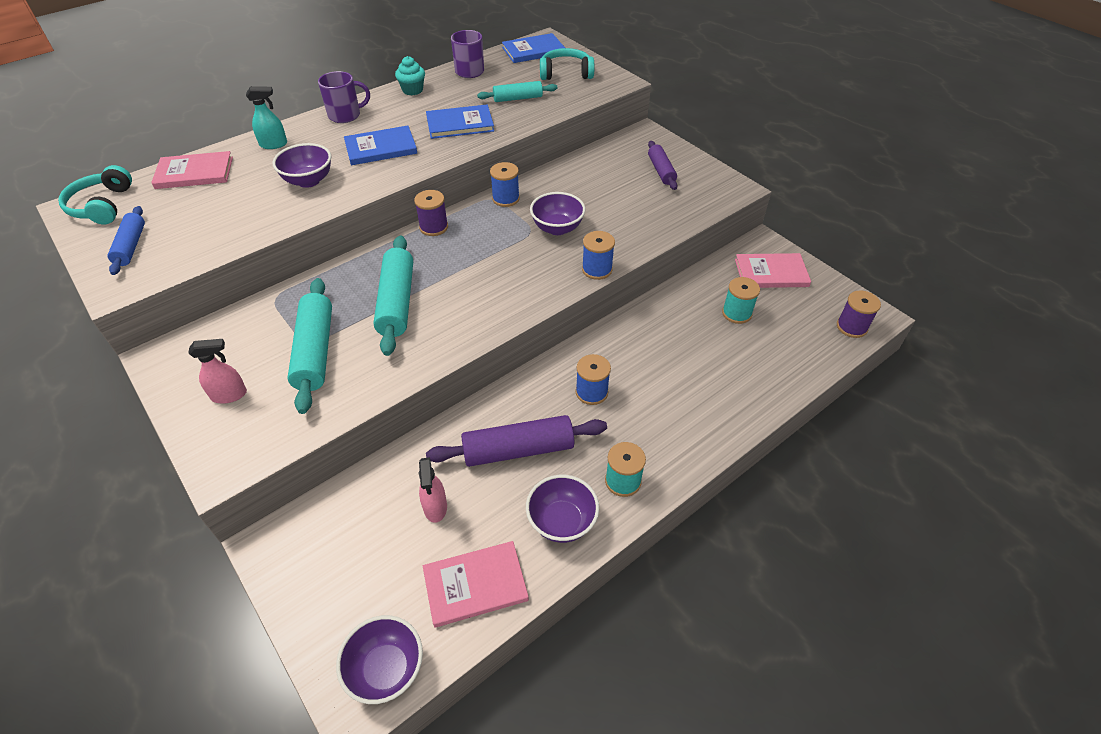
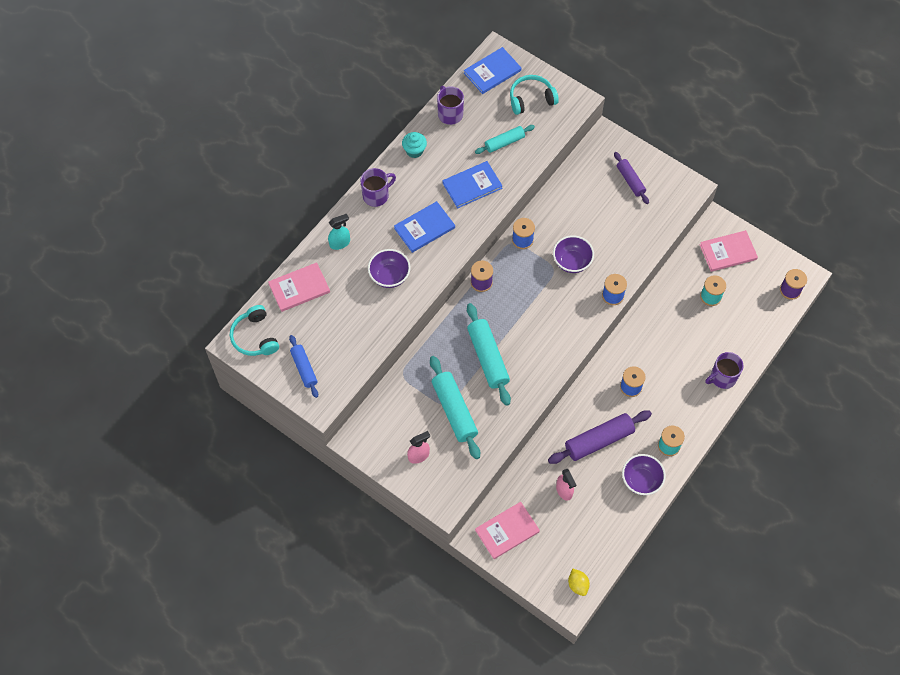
camera: 15 degrees left, 15 degrees up
purple bowl [336,615,423,704] -> yellow lemon [568,569,590,596]
pink book [423,541,529,628] -> pink book moved to [475,502,540,559]
none -> purple mug [705,352,743,389]

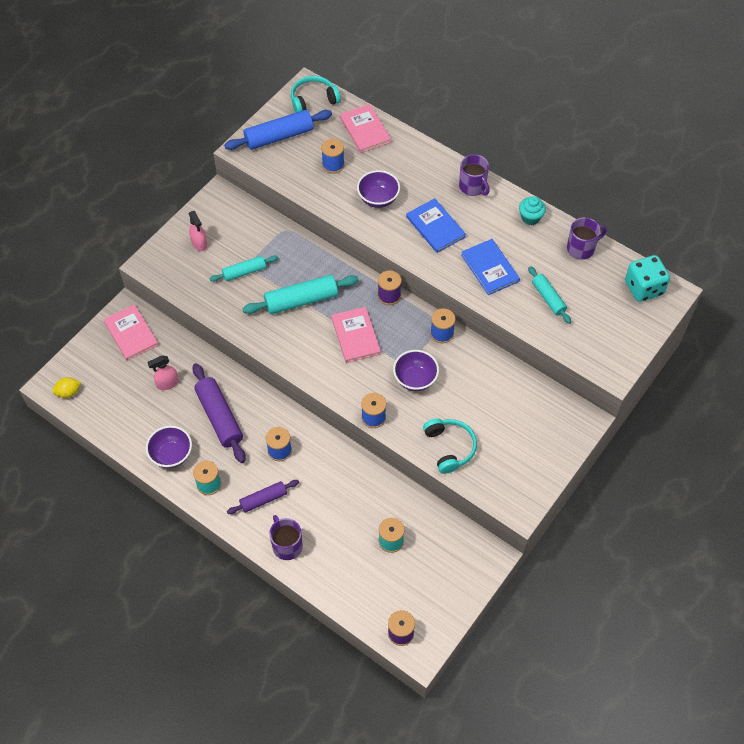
camera: 90 degrees right, 5 degrees down
blue rolling pin [289,335,318,398] -> blue rolling pin [224,110,332,150], size x1.64
turquoise spray bottle [328,214,350,250] -> none
turquoise rolling pin [430,356,480,459] -> turquoise rolling pin [210,255,278,282], size x0.61
blue book [464,47,521,94] -> turquoise dice [625,255,670,302]
turquoise headphones [510,75,559,115] -> turquoise headphones moved to [423,418,477,474]
purple rolling pin [614,152,649,204] -> purple rolling pin moved to [227,480,299,514]
pink book [700,230,758,272] -> pink book moved to [331,307,381,363]
none -> blue spool [321,139,345,174]

